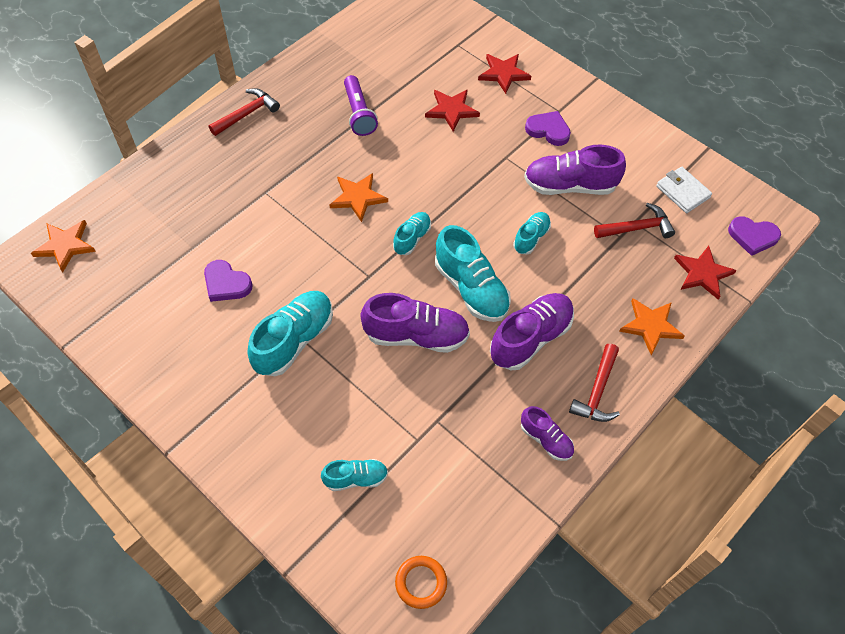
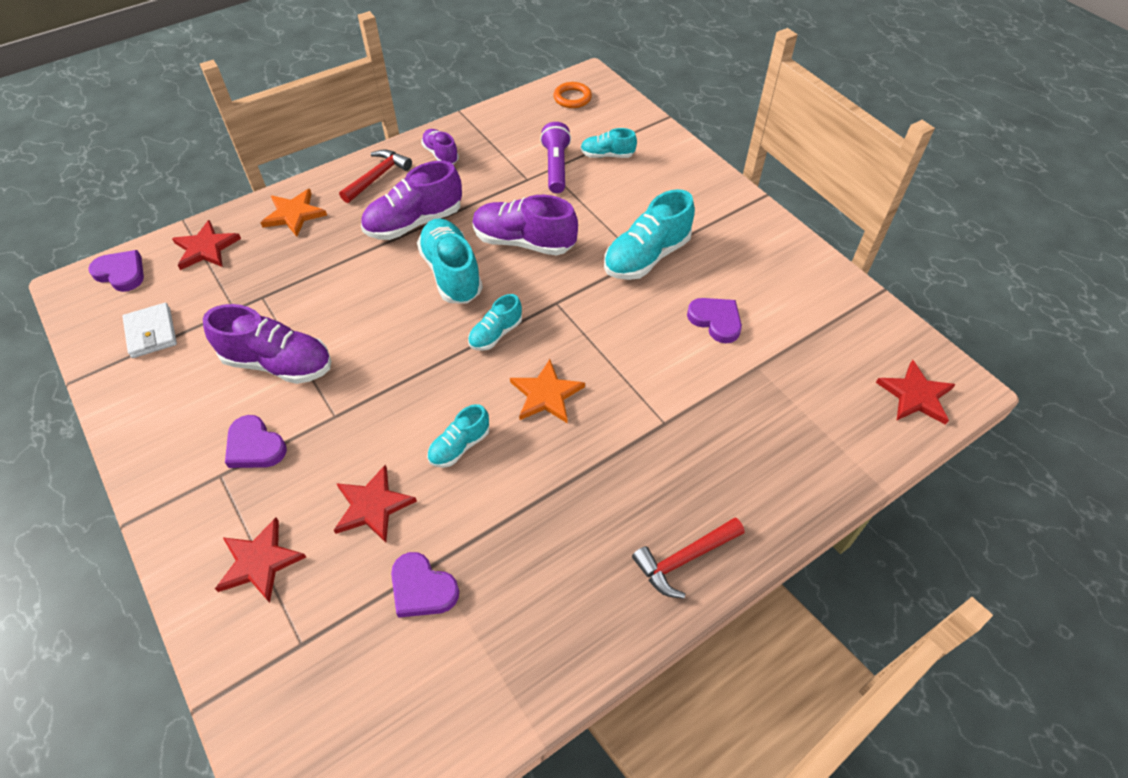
camera: 165 degrees left, 5 degrees down
orange star [31,220,96,273] -> red star [876,359,956,425]
purple flashlight [344,75,378,136] -> purple flashlight moved to [540,122,571,193]
turquoise shoe [513,212,551,254] -> turquoise shoe moved to [427,404,490,468]
red hammer [594,203,675,238] -> none
none -> purple heart [391,552,459,618]

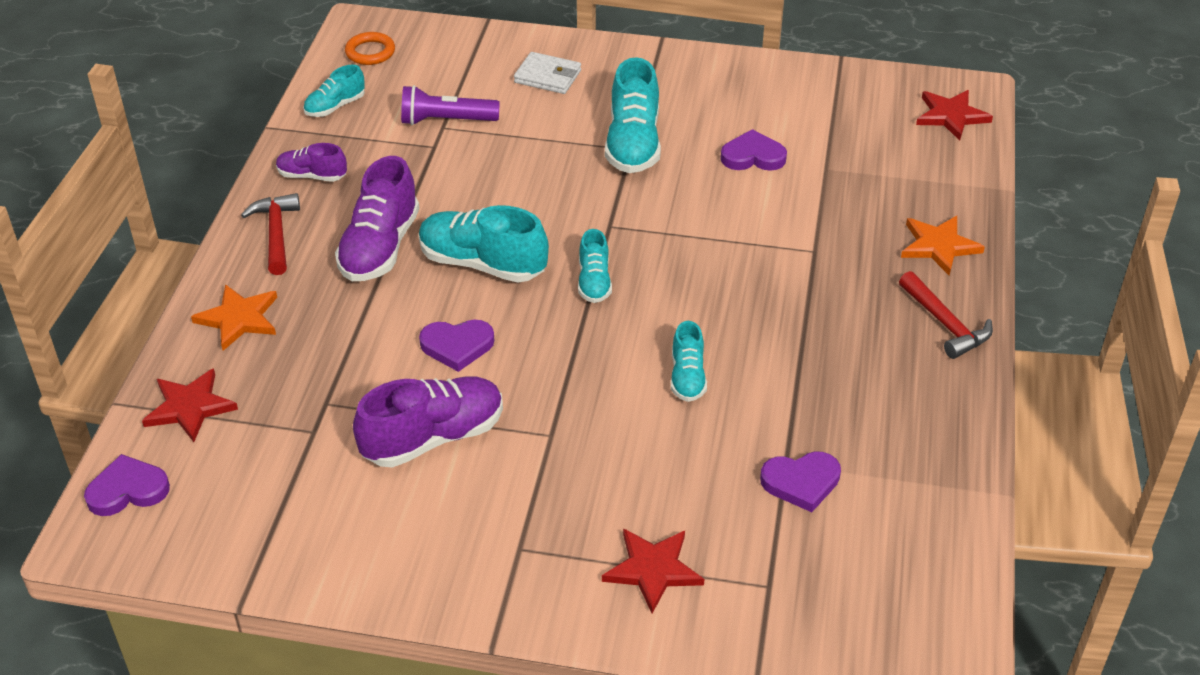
camera: 45 degrees left, 10 degrees down
white wallet [122,303,177,358] -> white wallet moved to [514,52,581,94]
purple heart [225,415,287,468] -> purple heart moved to [419,320,494,372]
red star [334,465,417,543] -> none
purple shoe [473,195,578,256] -> none
orange star [510,359,585,423] -> orange star moved to [901,216,985,275]
purple flashlight [540,122,571,193] -> purple flashlight turned 45 degrees counterclockwise [401,85,500,125]
turquoise shoe [580,128,637,158] -> turquoise shoe moved to [303,65,365,117]
red hammer [632,517,745,599] -> red hammer turned 45 degrees counterclockwise [899,271,993,359]

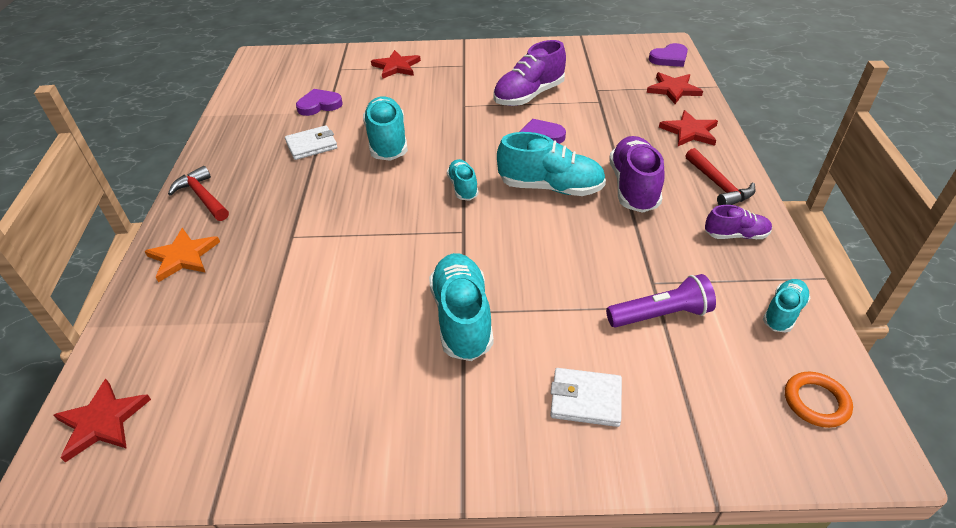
camera: 170 degrees right, 0 degrees up
orange star [191,284,277,351] -> red star [659,110,718,146]
turquoise shoe [671,321,707,402] -> turquoise shoe [363,96,408,161], size x1.78
purple heart [721,129,787,171] -> none
none -> white wallet [285,125,337,160]

